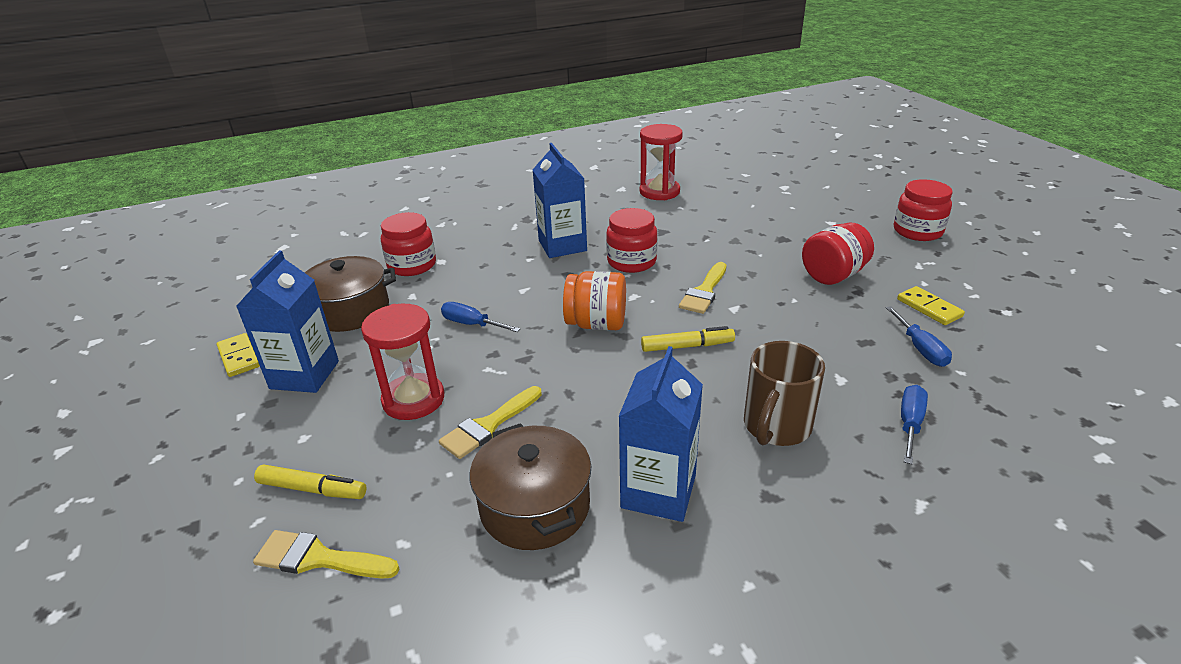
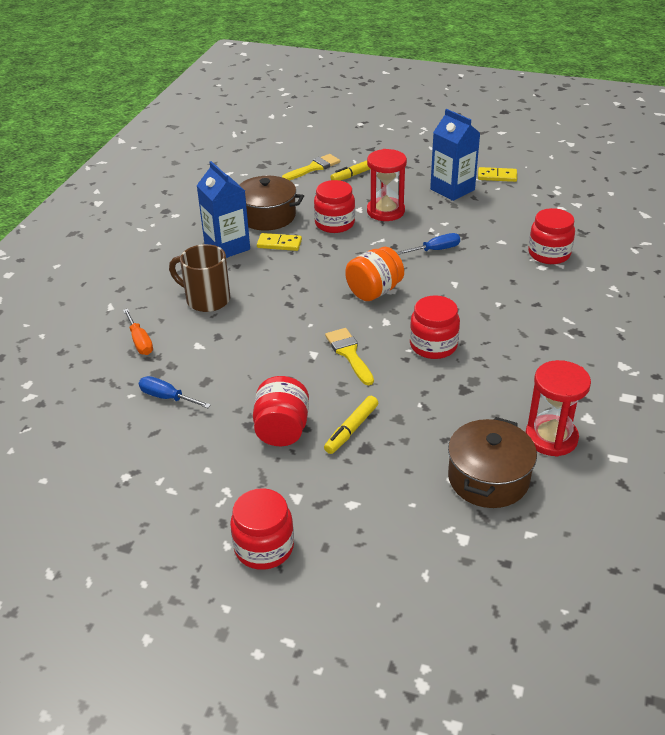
camera: 130 degrees right, 5 degrees up
brown pot [305,256,396,332] -> brown pot moved to [448,417,537,508]
yellow brush [439,386,542,459] -> red jar [314,180,355,233]
blue carton [533,143,587,258] -> none
yellow marker [641,326,735,352] -> yellow marker moved to [324,396,378,454]
brown mug [744,341,825,446] -> brown mug turned 45 degrees counterclockwise [169,244,230,312]
yellow domino [897,286,965,325] -> yellow domino moved to [257,233,302,251]
blue screwdriver [901,385,928,464] -> orange screwdriver [123,309,153,355]

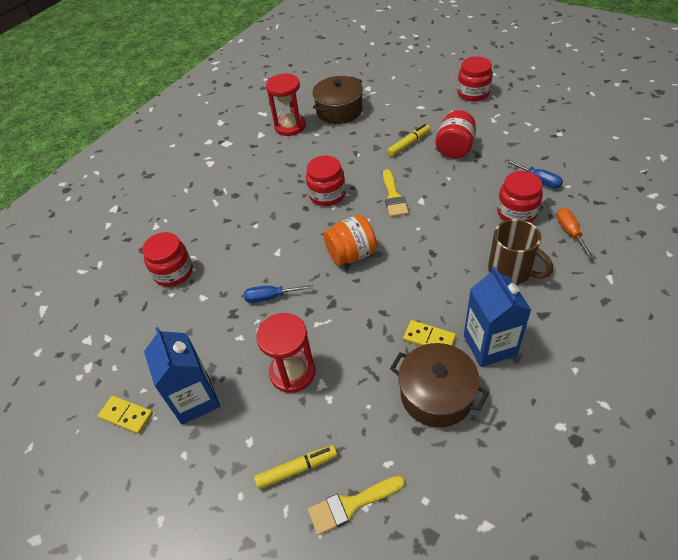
camera: 160 degrees left, 10 degrees up
red jar [314,180,355,233] -> red jar moved to [497,171,543,222]

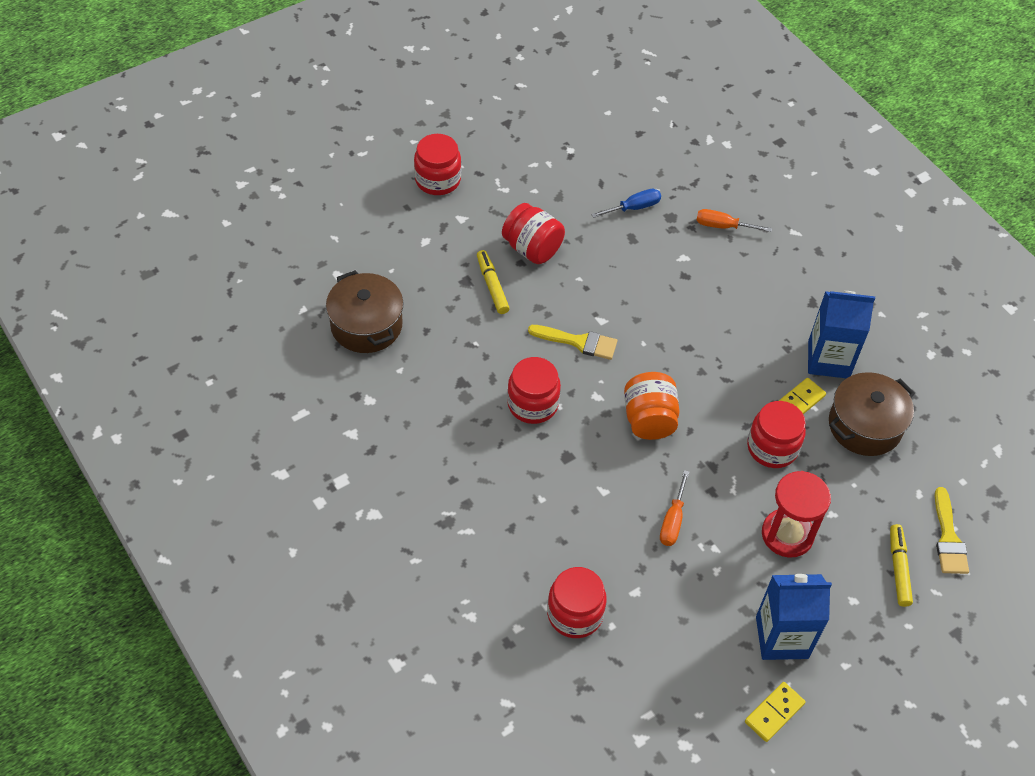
camera: 75 degrees left, 5 degrees up
blue screwdriver [244,285,314,303] -> orange screwdriver [660,470,689,546]
red hourglass [266,73,306,136] -> none
brown mug [488,219,553,285] -> none
red jar [497,171,543,222] -> red jar moved to [747,401,806,468]

